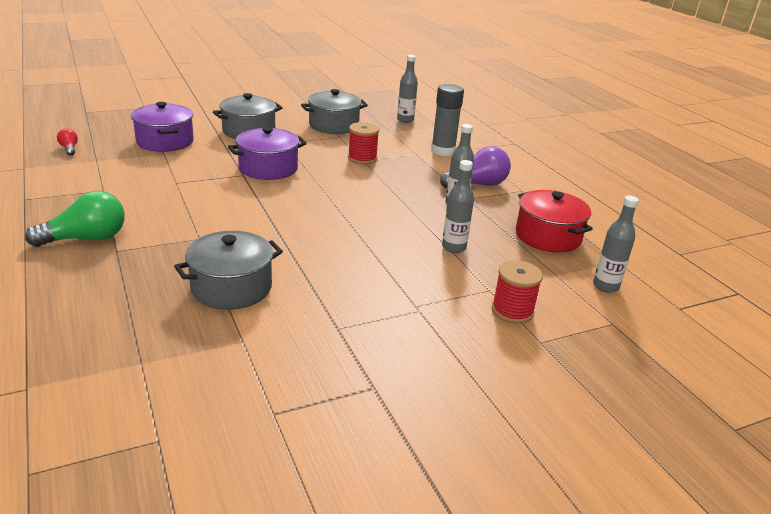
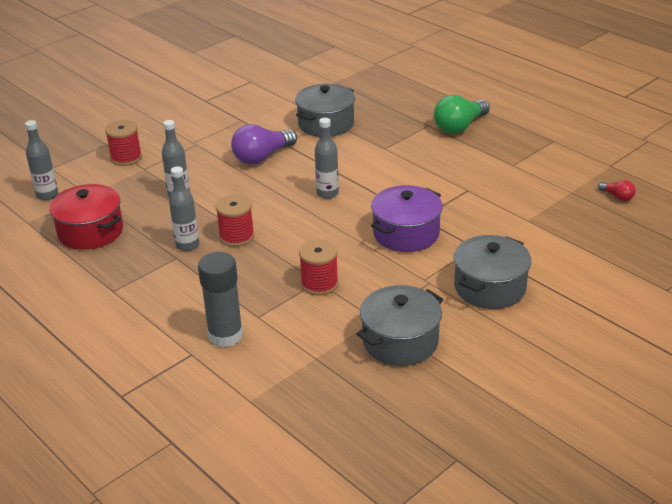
camera: 165 degrees right, 5 degrees up
purple pot [131,102,194,152] -> none
grey bottle [397,55,418,123] -> grey bottle moved to [315,118,339,199]
purple light bulb [440,146,511,189] -> purple light bulb moved to [231,124,297,165]
none -> red spool [215,194,255,247]

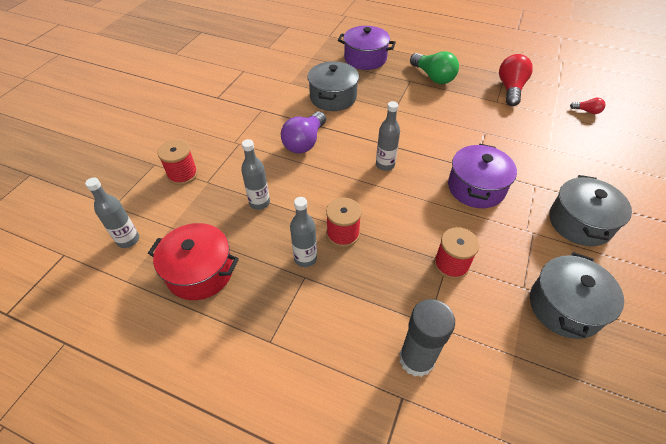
camera: 25 degrees left, 15 degrees up
green light bulb [434,95,490,134] -> green light bulb turned 60 degrees counterclockwise [410,51,459,84]
none -> purple pot [338,26,396,70]
none -> red light bulb [499,54,533,106]

